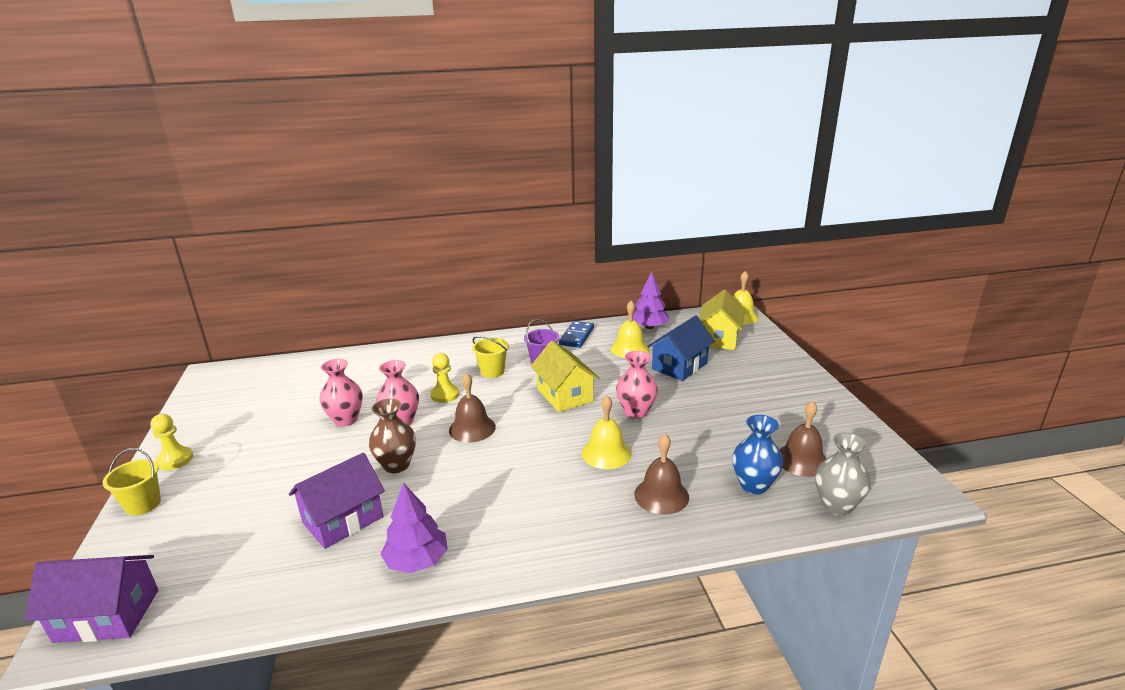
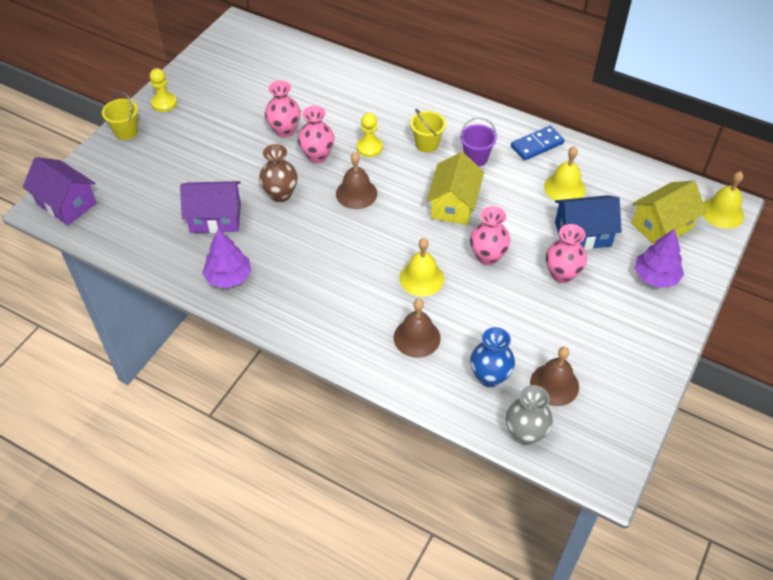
camera: 40 degrees right, 25 degrees up
purple tree [633,272,670,329] -> purple tree moved to [635,229,684,288]
none -> pink vase [546,224,587,283]

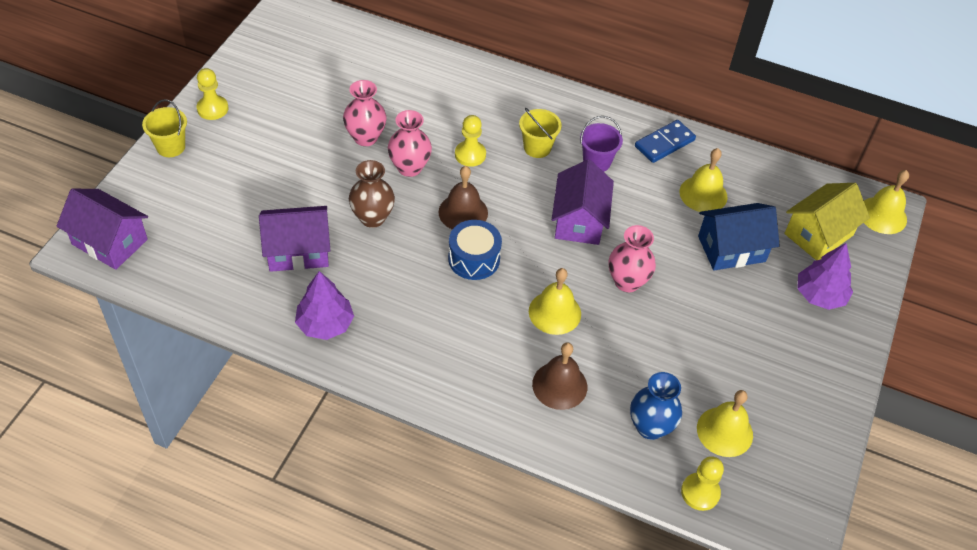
camera: 10 degrees left, 0 degrees up
yellow house [426,152,484,225] -> purple house [552,159,614,245]
grey vase [506,385,553,445] -> yellow pawn [681,456,724,511]
brown bell [530,347,579,406] -> yellow bell [697,390,753,457]
pink vase [546,224,587,283] -> none
none -> blue drum [448,220,502,280]

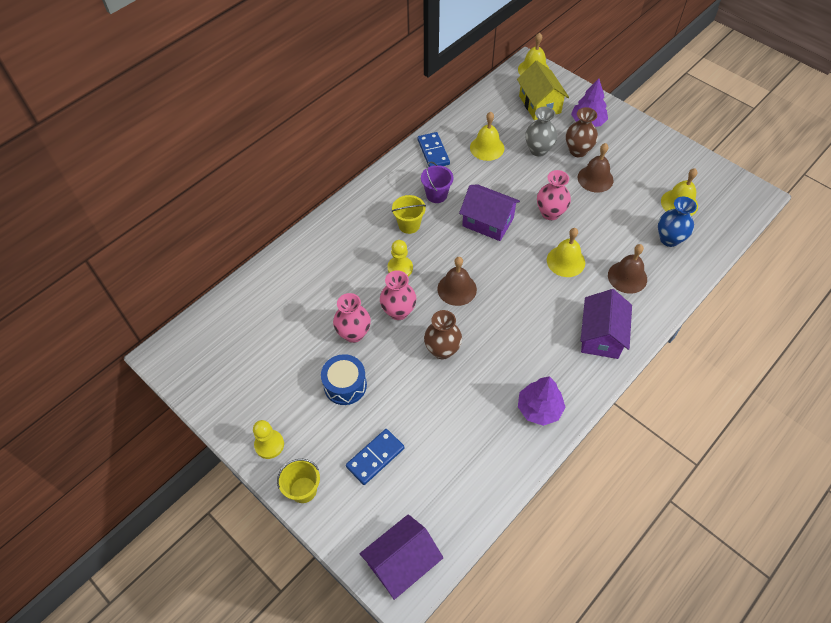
camera: 65 degrees left, 5 degrees up
purple house [259,206,330,272] -> purple house moved to [581,289,632,359]
blue drum [448,220,502,280] -> blue drum moved to [321,354,367,405]
yellow pawn [681,456,724,511] -> none
blue house [698,203,780,270] -> grey vase [525,107,557,157]
none -> blue domino [346,429,405,485]
none -> brown vase [566,107,598,157]
none -> brown bell [578,143,614,193]

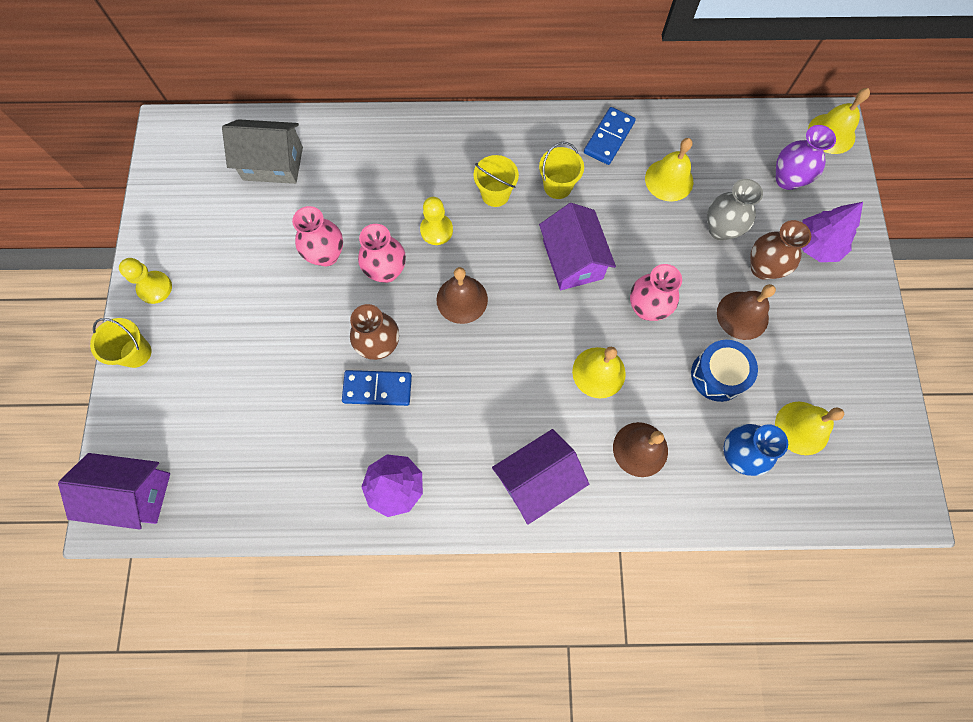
camera: 45 degrees right, 15 degrees up
blue drum [321,354,367,405] -> blue drum moved to [691,340,758,402]
blue domino [346,429,405,485] -> blue domino moved to [342,370,412,406]
purple bucket [421,161,454,203] -> yellow bucket [539,142,584,199]
yellow house [517,61,569,120] -> purple vase [776,125,836,190]
none -> grey house [222,119,303,184]

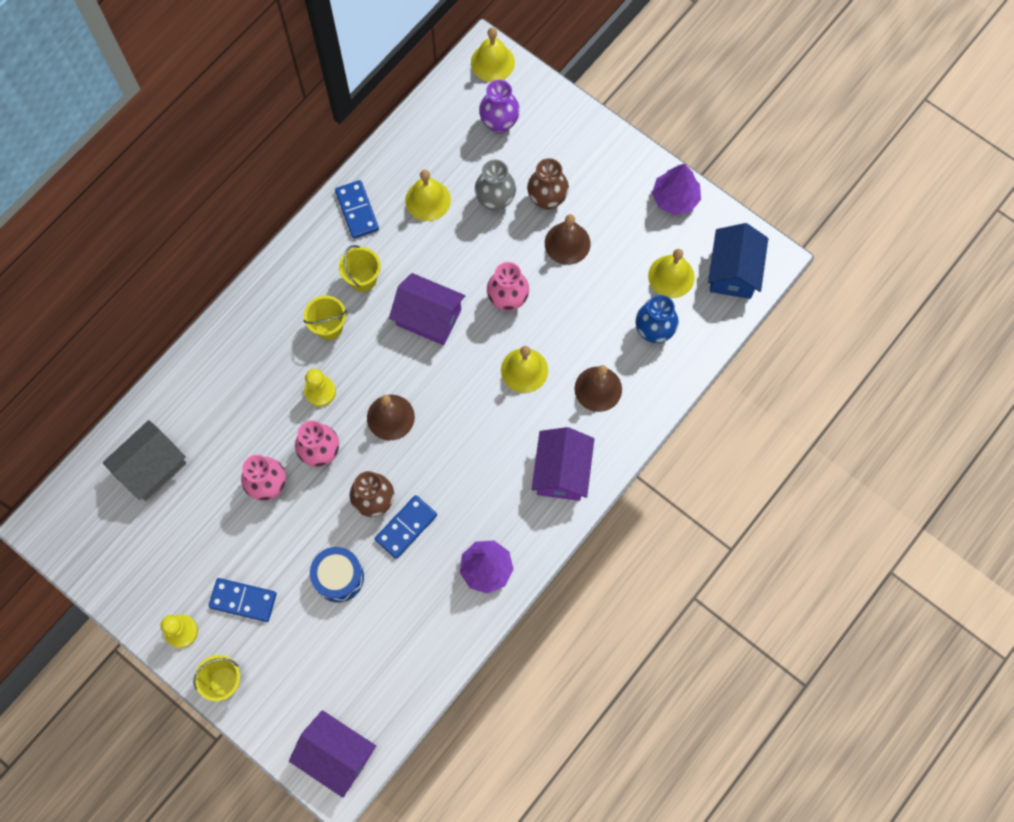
camera: 50 degrees left, 0 degrees up
purple house [58,453,170,529] -> purple house turned 75 degrees clockwise [289,710,376,798]
blue drum [691,340,758,402] -> blue drum moved to [310,547,364,602]
purple tree [802,202,863,262] -> purple tree moved to [652,164,701,215]
none -> blue domino [209,578,277,622]
none -> blue house [708,223,768,299]

